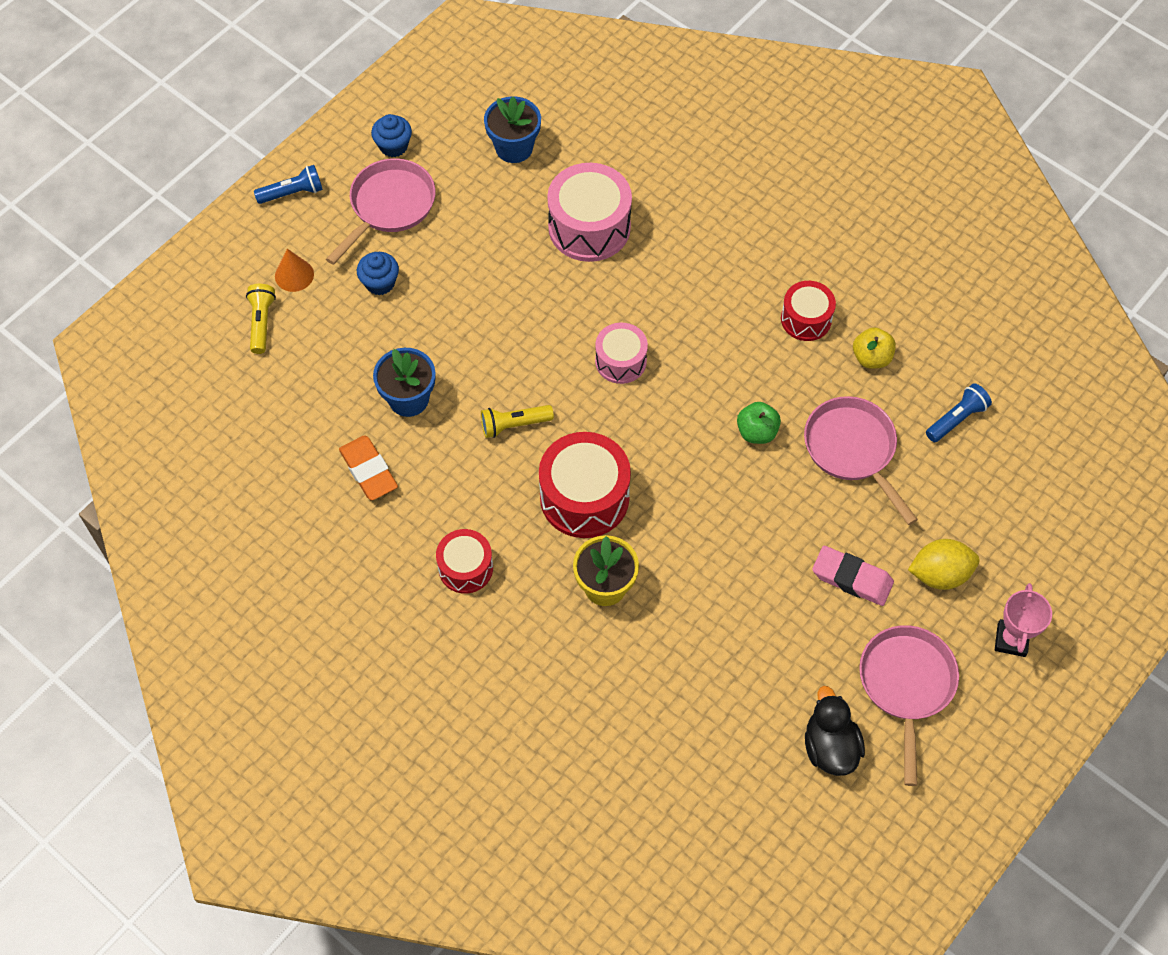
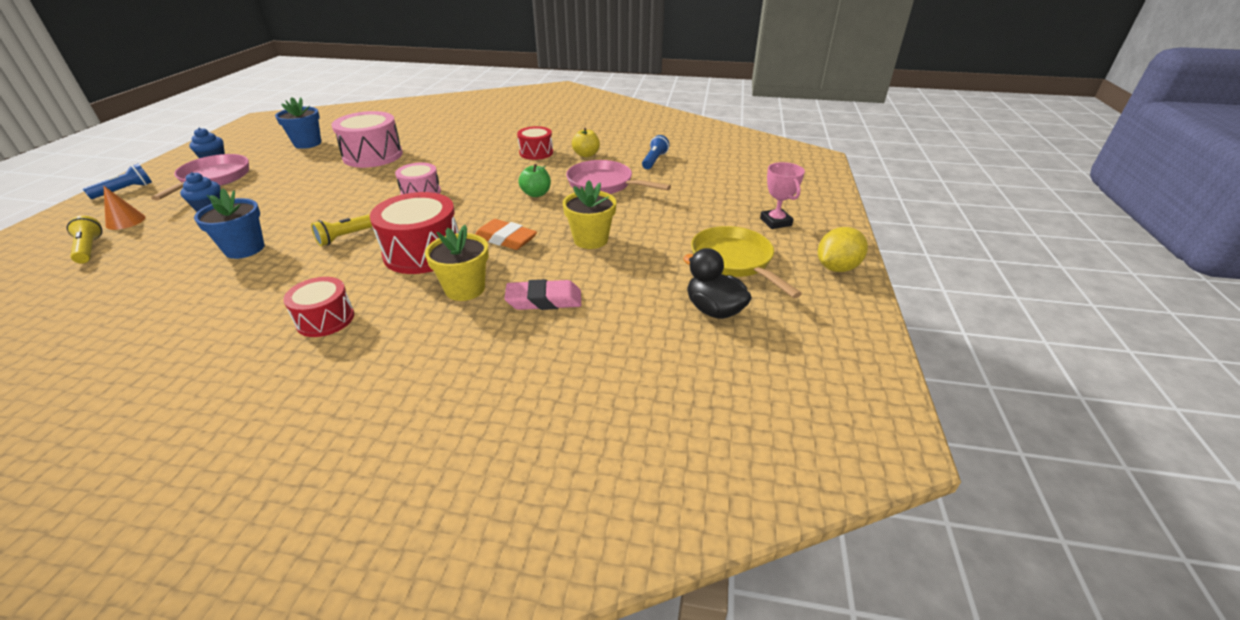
camera: 30 degrees left, 25 degrees down
orange eraser [339,435,398,501] -> orange eraser moved to [475,219,537,250]
pink eraser [812,546,894,606] -> pink eraser moved to [504,279,581,310]
pink pan [859,625,959,786] -> yellow pan [691,226,802,298]
yellow lemon [908,539,980,590] -> yellow lemon moved to [818,227,868,272]
none -> yellow flower pot [563,180,616,249]

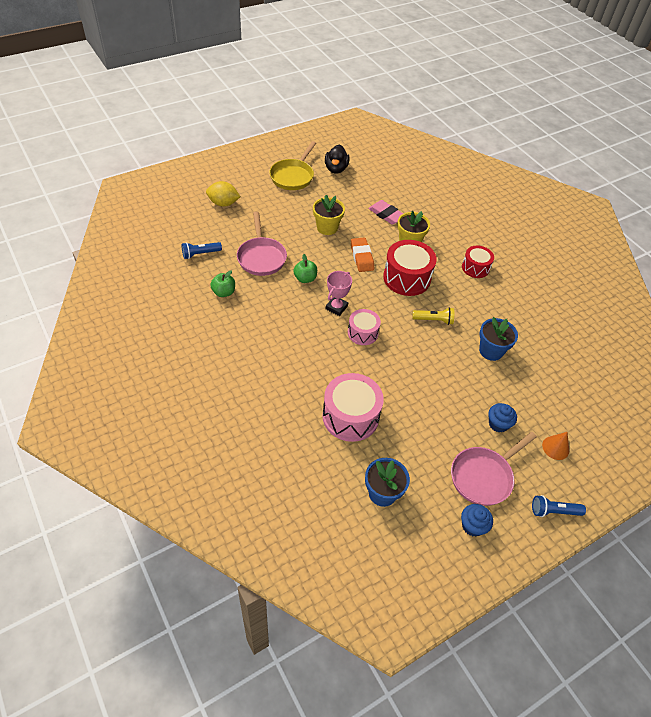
camera: 135 degrees left, 15 degrees up
yellow flashlight [67,216,102,264] -> none
red drum [517,126,553,160] -> none
yellow apple [572,128,600,157] -> green apple [210,270,235,297]
pink trophy [760,162,805,229] -> pink trophy moved to [326,271,352,316]
yellow lemon [818,227,868,272] -> yellow lemon moved to [206,181,241,207]

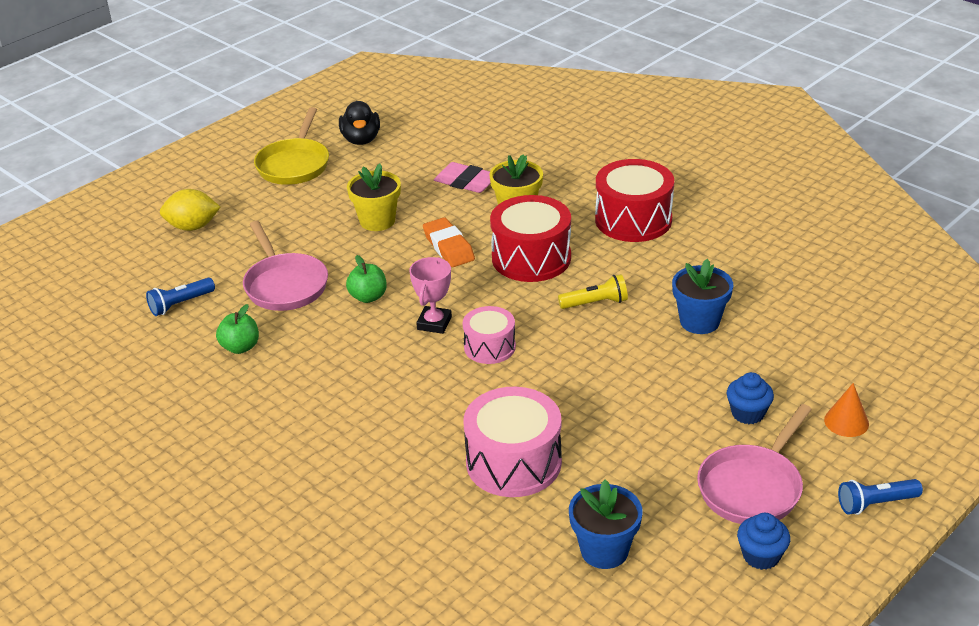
camera: 10 degrees left, 15 degrees down
red drum [462,246,494,278] -> red drum [595,159,674,242], size x1.67

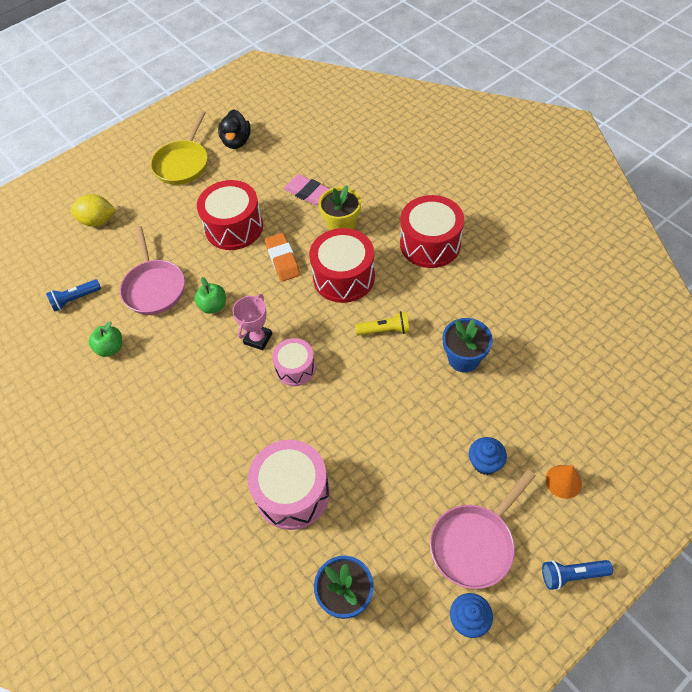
camera: 10 degrees right, 20 degrees up
yellow flower pot [347,164,401,231] -> red drum [197,180,263,250]

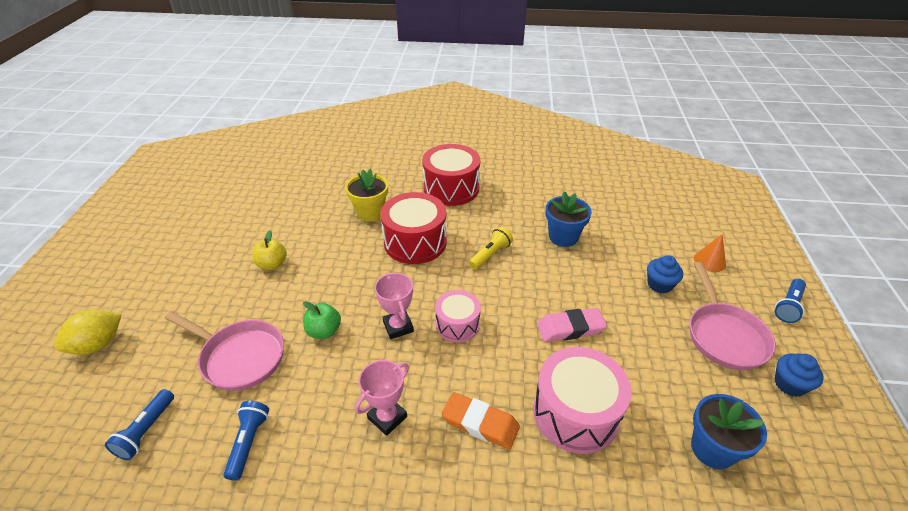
camera: 50 degrees left, 15 degrees down
green apple [89,321,122,357] -> blue flashlight [223,401,269,481]
yellow pan [150,111,208,185] -> none
red drum [197,180,263,250] -> yellow apple [252,230,287,270]
black duck [218,109,251,149] -> none
orange eraser [265,233,300,281] -> orange eraser moved to [442,392,520,450]
pink eraser [284,174,329,205] -> pink eraser moved to [537,308,607,342]
none -> pink trophy [355,360,409,436]

